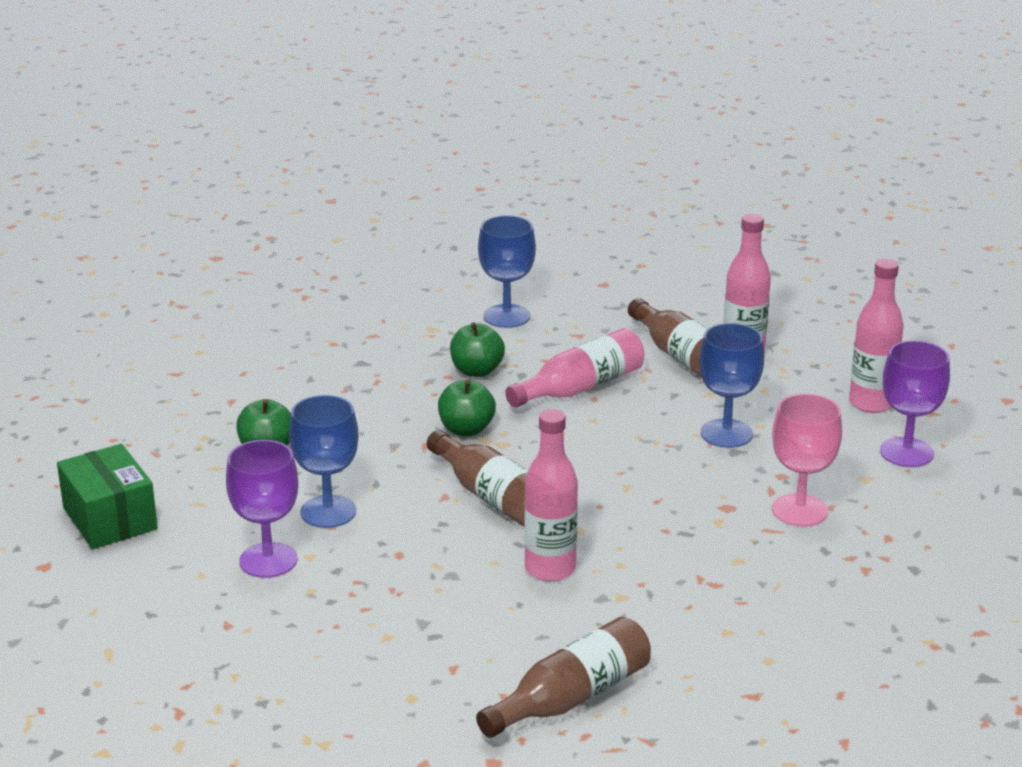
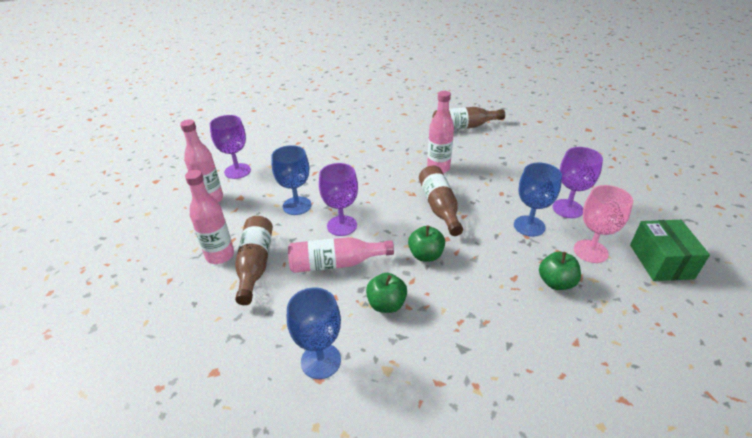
camera: 150 degrees left, 10 degrees up
pink goblet [772,394,842,526] -> pink goblet moved to [574,185,633,263]
none -> purple goblet [319,163,358,236]

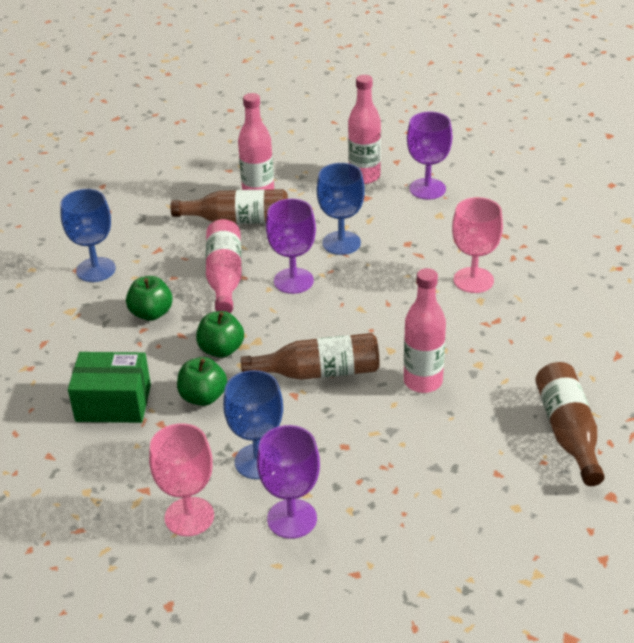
camera: 95 degrees right, 0 degrees up
green apple [539,252,581,290] -> green apple moved to [177,357,227,406]
green box [630,220,710,281] -> green box moved to [68,352,151,423]
none -> pink goblet [452,197,503,293]

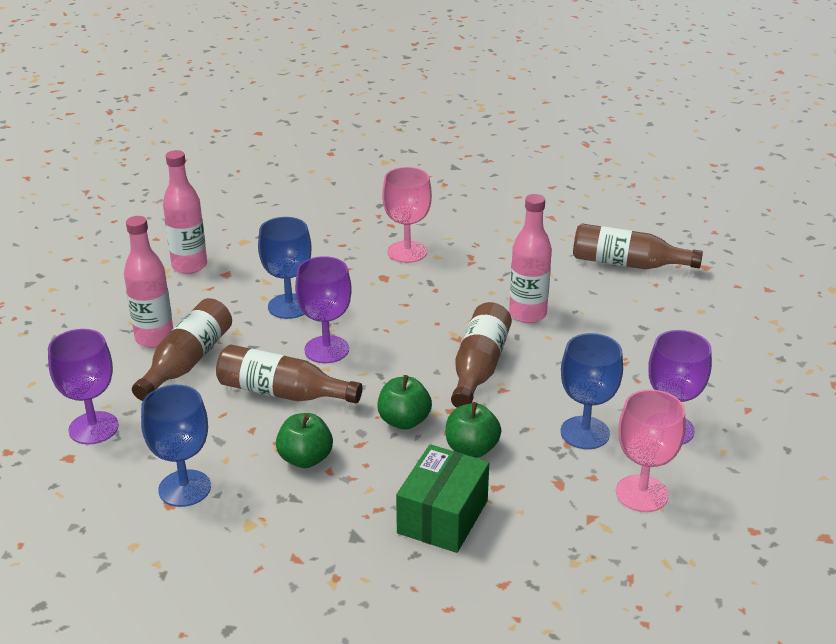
camera: 70 degrees left, 5 degrees down
pink bottle [206,219,242,313] -> brown bottle [216,344,362,403]
purple goblet [407,111,452,200] -> purple goblet moved to [48,329,119,444]

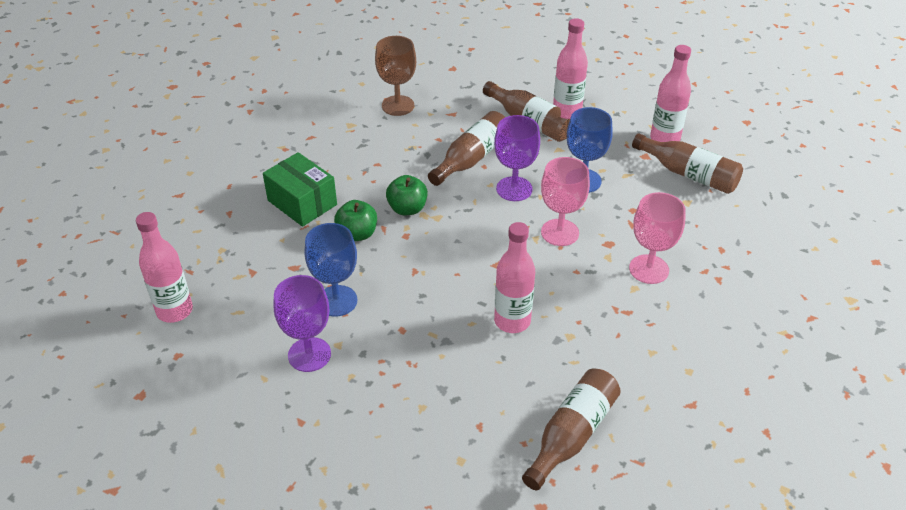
camera: 110 degrees right, 10 degrees up
purple goblet [48,329,119,444] -> none
blue goblet [141,385,211,507] -> brown goblet [375,36,416,116]
green apple [276,413,333,468] -> none
brown bottle [451,302,512,408] -> brown bottle moved to [632,133,743,194]
pink goblet [616,389,686,512] -> pink goblet moved to [541,157,590,246]
none -> pink bottle [136,212,193,323]

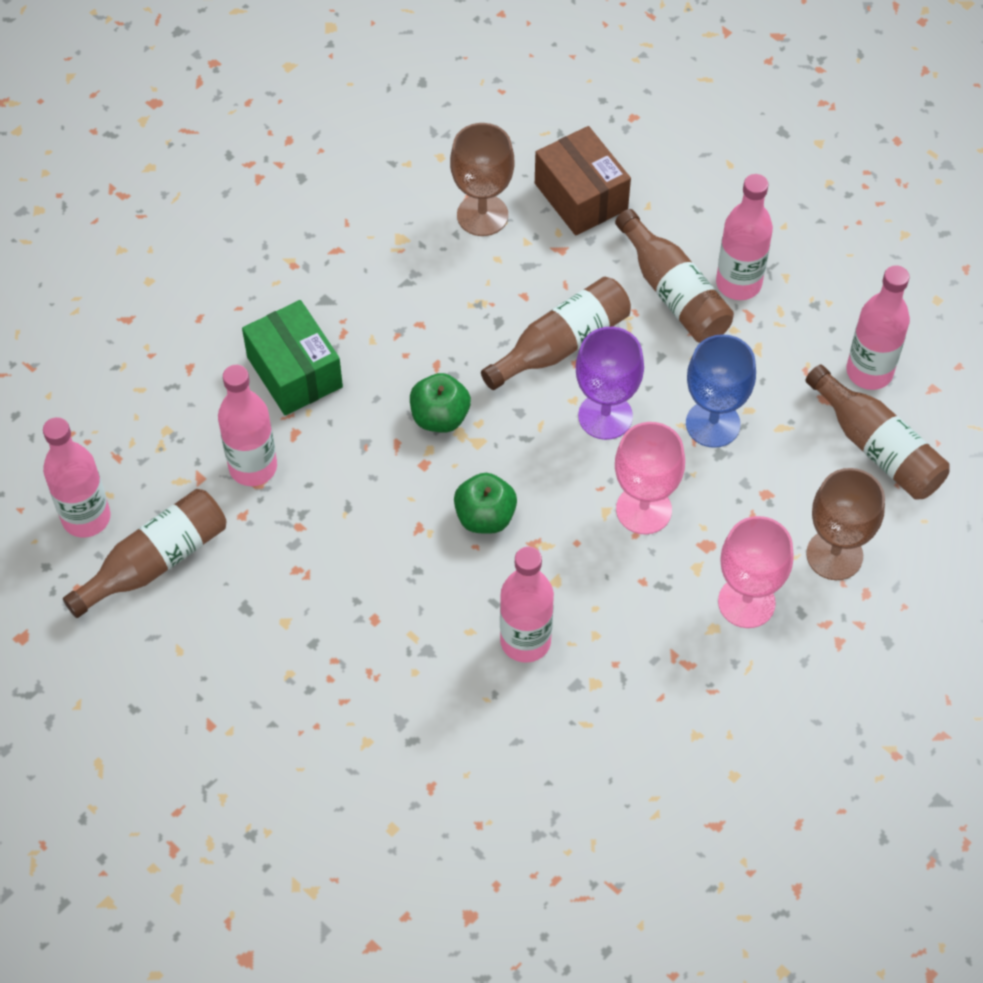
camera: 15 degrees right, 15 degrees up
purple goblet [273,275,331,372] -> none
blue goblet [305,223,357,317] -> none
green apple [334,200,377,241] -> green apple moved to [454,473,517,534]
brown bottle [522,369,621,490] -> brown bottle moved to [63,489,227,618]
none -> pink bottle [218,365,277,486]
none -> brown box [535,126,631,236]
none -> brown goblet [806,468,885,580]

